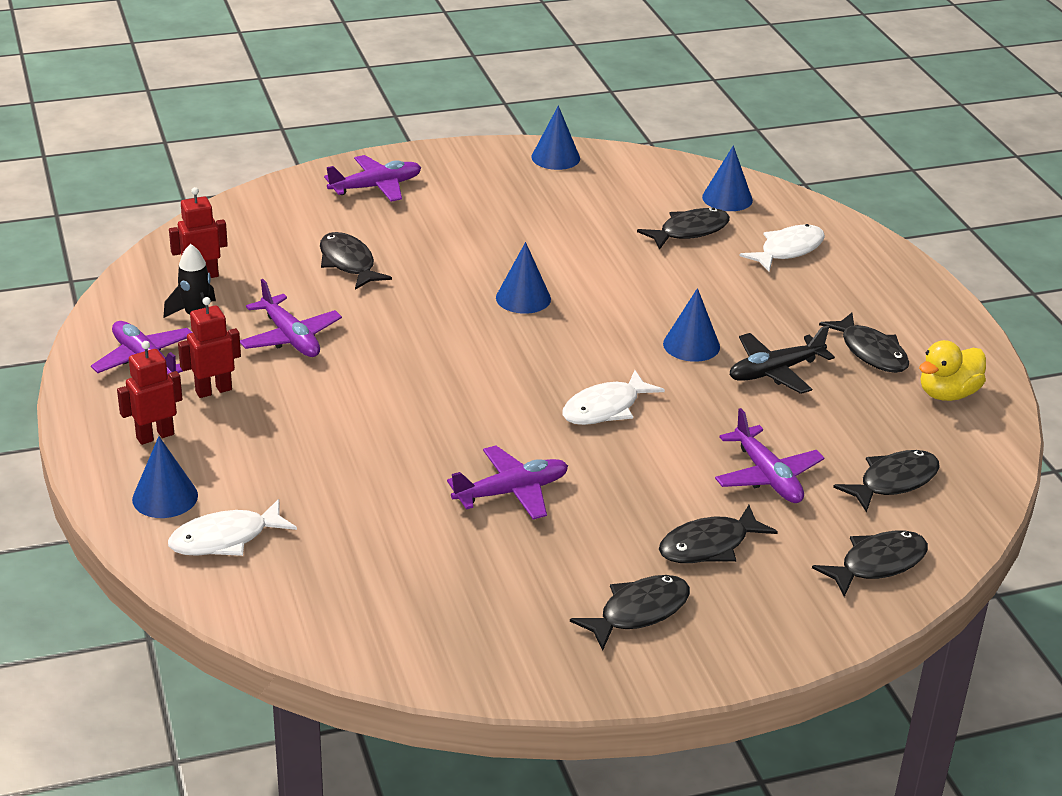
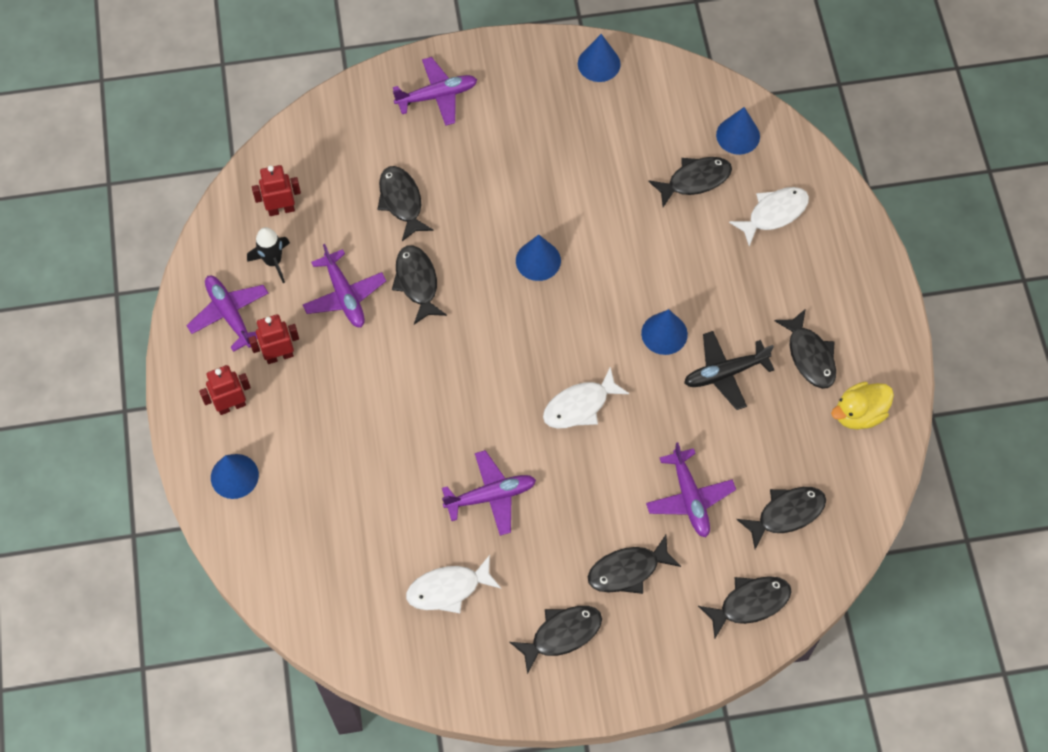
camera: 10 degrees right, 30 degrees up
white fish [168,499,297,556] -> white fish moved to [406,555,501,613]
none -> black fish [392,245,447,324]

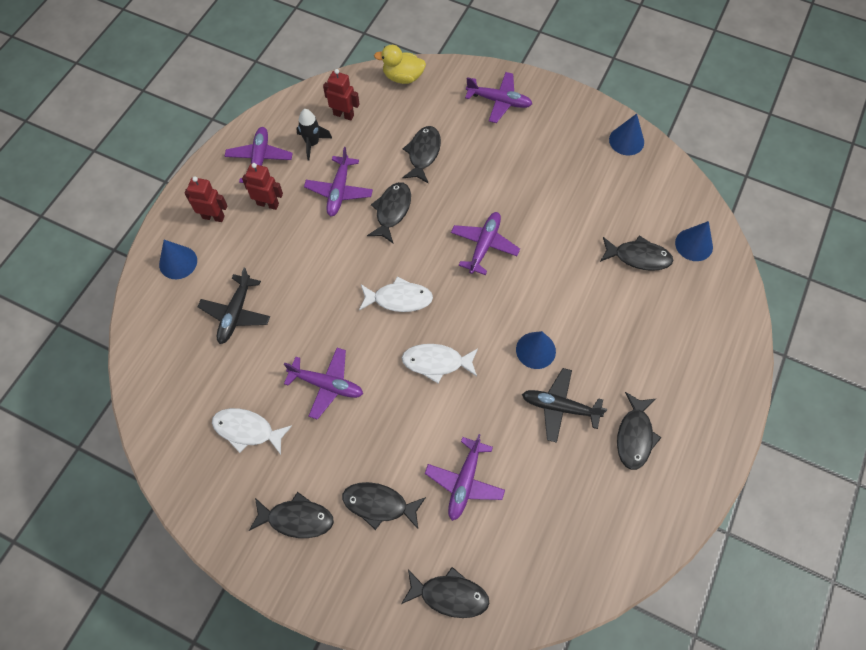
camera: 35 degrees right, 0 degrees up
blue cone [516,235,561,281] -> purple plane [451,212,520,275]
white fish [729,187,809,247] -> white fish moved to [359,276,433,312]
black fish [736,487,826,549] -> none
yellow duck [831,382,894,430] -> yellow duck moved to [374,45,426,84]
none -> black plane [197,268,270,344]

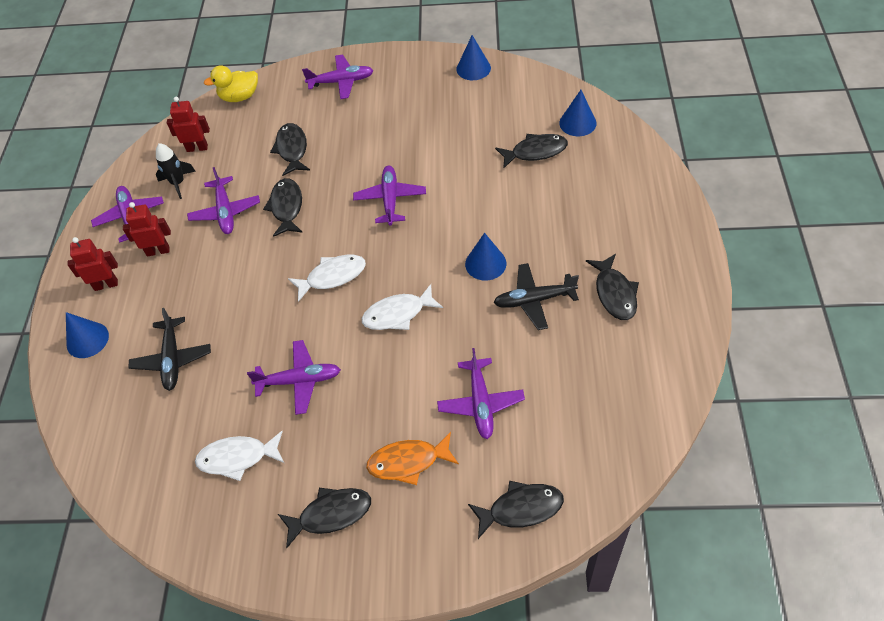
camera: 20 degrees left, 10 degrees down
black fish [342,482,426,530] -> orange fish [366,432,459,485]

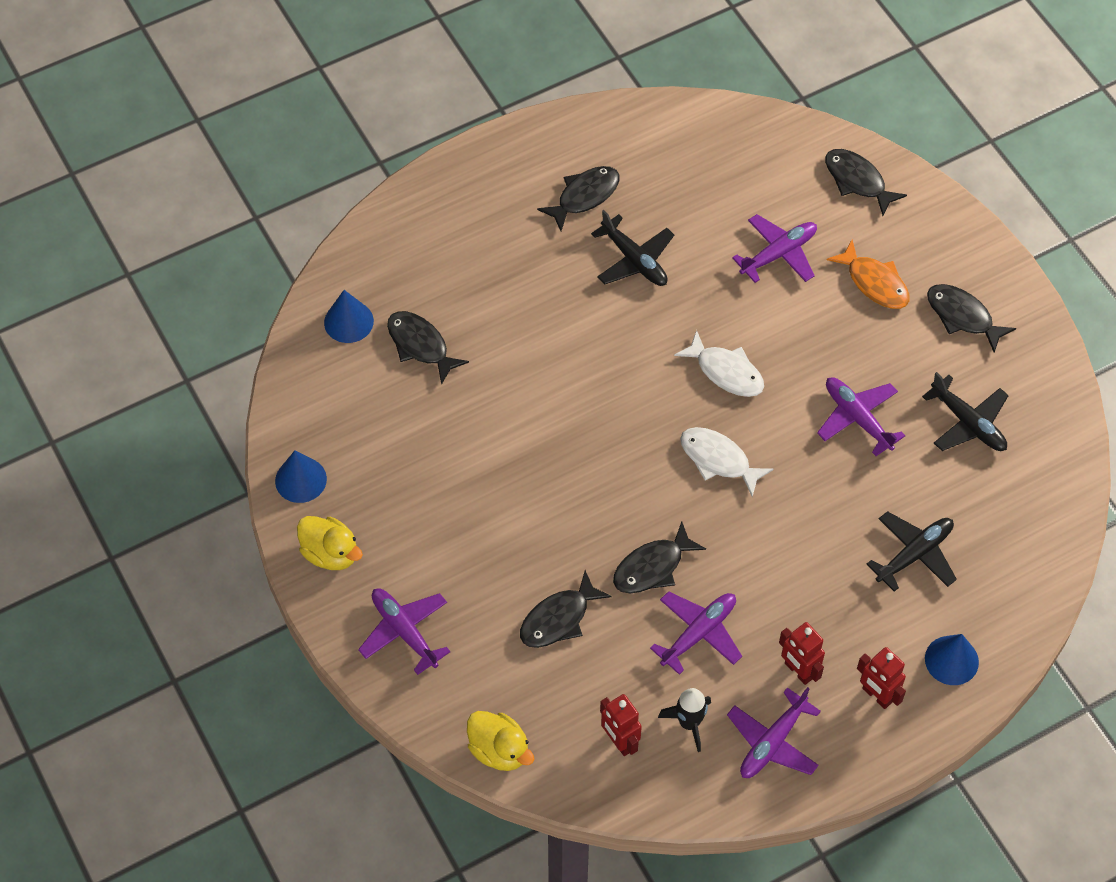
camera: 125 degrees left, 5 degrees up
white fish [195,431,284,481] -> black plane [922,372,1009,451]
purple plane [353,165,426,226] -> none
blue cone [465,233,506,280] -> none
none -> yellow duck [297,516,363,570]

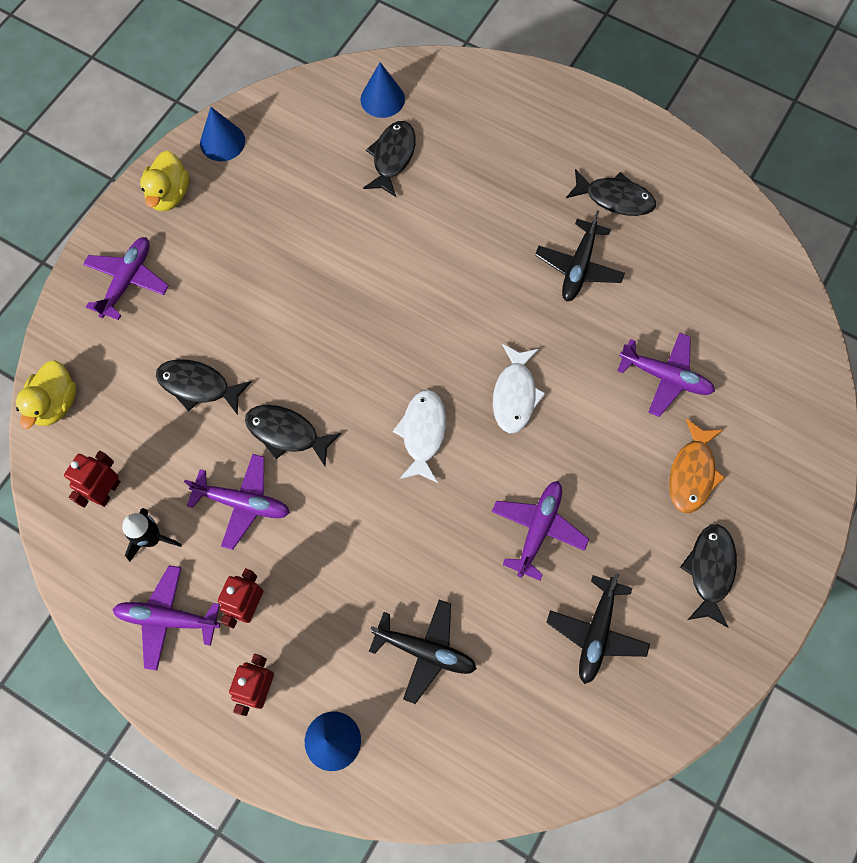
camera: 60 degrees right, 10 degrees up
black fish [825,149,907,216] -> none

